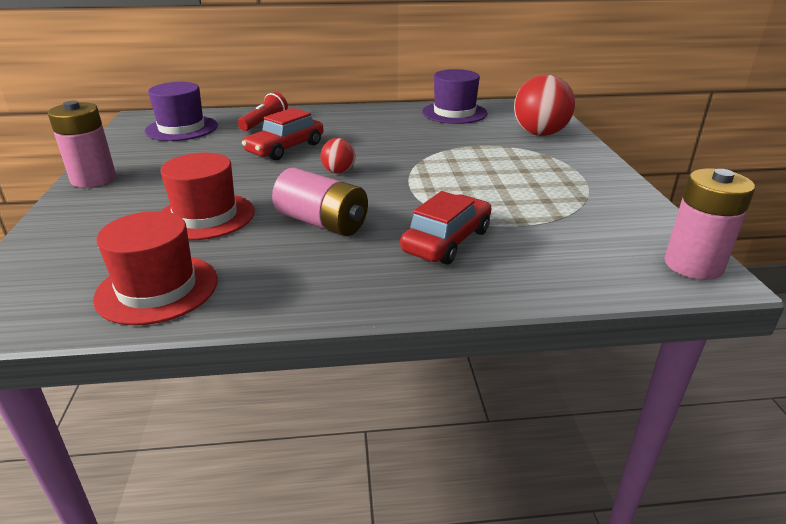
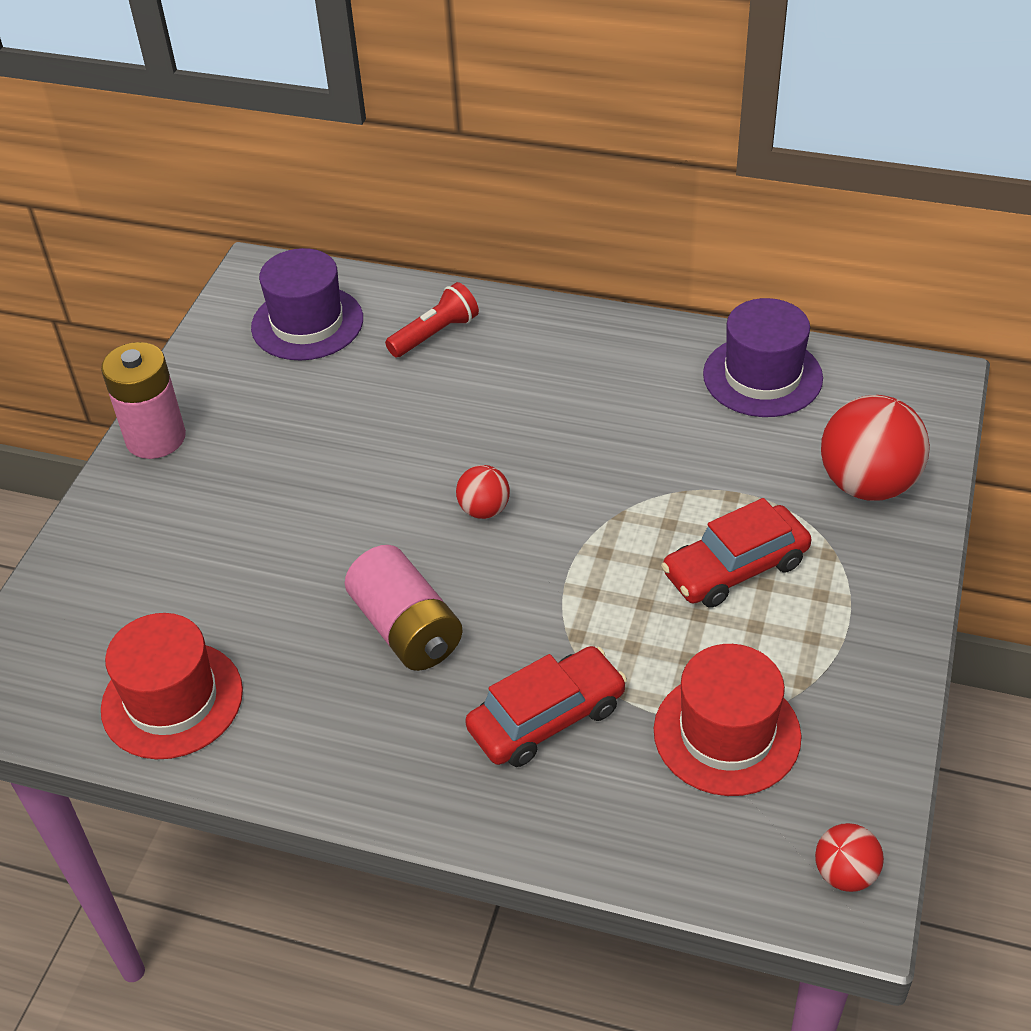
camera: 25 degrees right, 15 degrees up
red hat [160,153,255,240] -> red hat moved to [654,644,802,796]
red car [242,108,323,160] -> red car moved to [661,498,811,608]
pink battery [664,169,755,280] -> red ball [815,823,884,892]

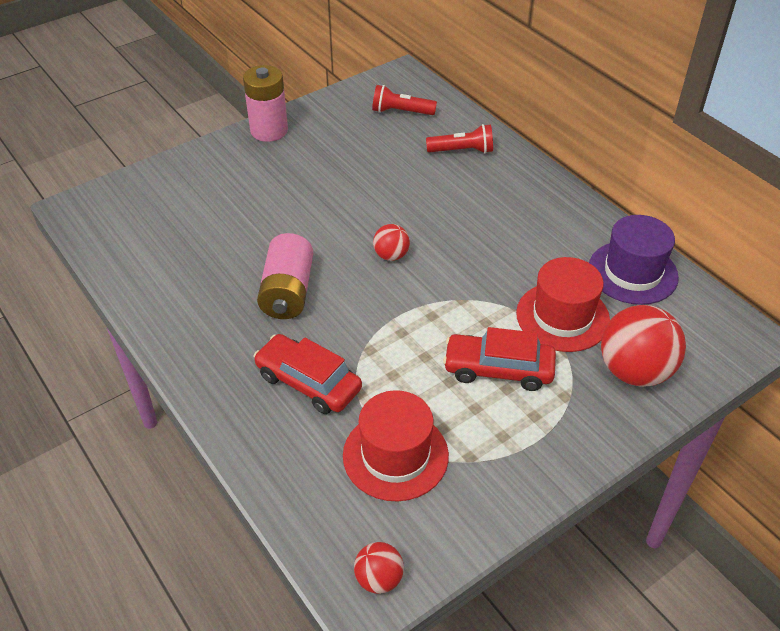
camera: 35 degrees right, 0 degrees up
red hat [101,613,243,759] -> red hat moved to [516,257,610,352]
purple hat [251,248,363,360] -> red flashlight [372,85,437,115]
red car [465,646,627,767] -> red car turned 150 degrees counterclockwise [253,334,362,414]

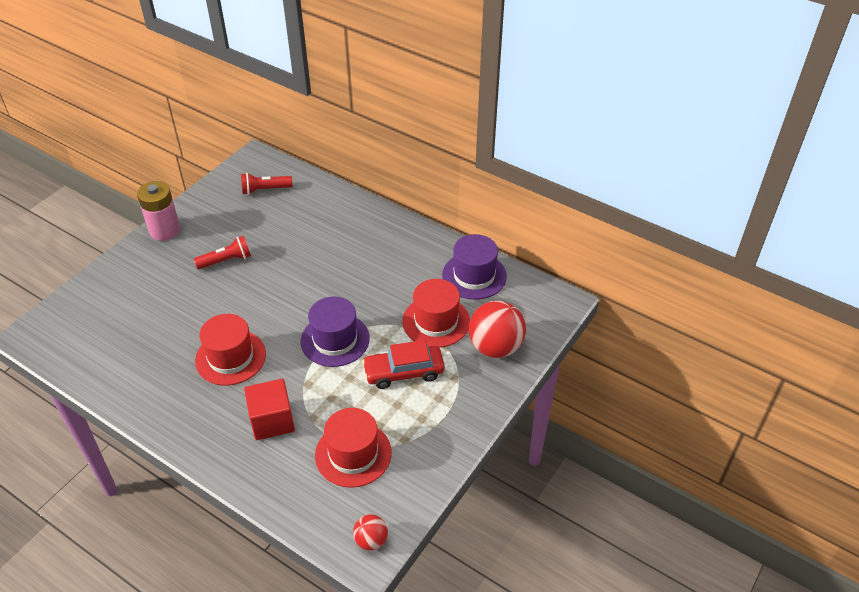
camera: 20 degrees left, 0 degrees up
red car [253,334,362,414] -> red cube [244,379,295,440]
pink battery [257,233,313,319] -> red hat [195,314,266,385]
red ball [373,224,410,261] -> none
red flashlight [426,124,493,153] -> red flashlight moved to [194,236,251,269]
none -> purple hat [301,297,370,367]

